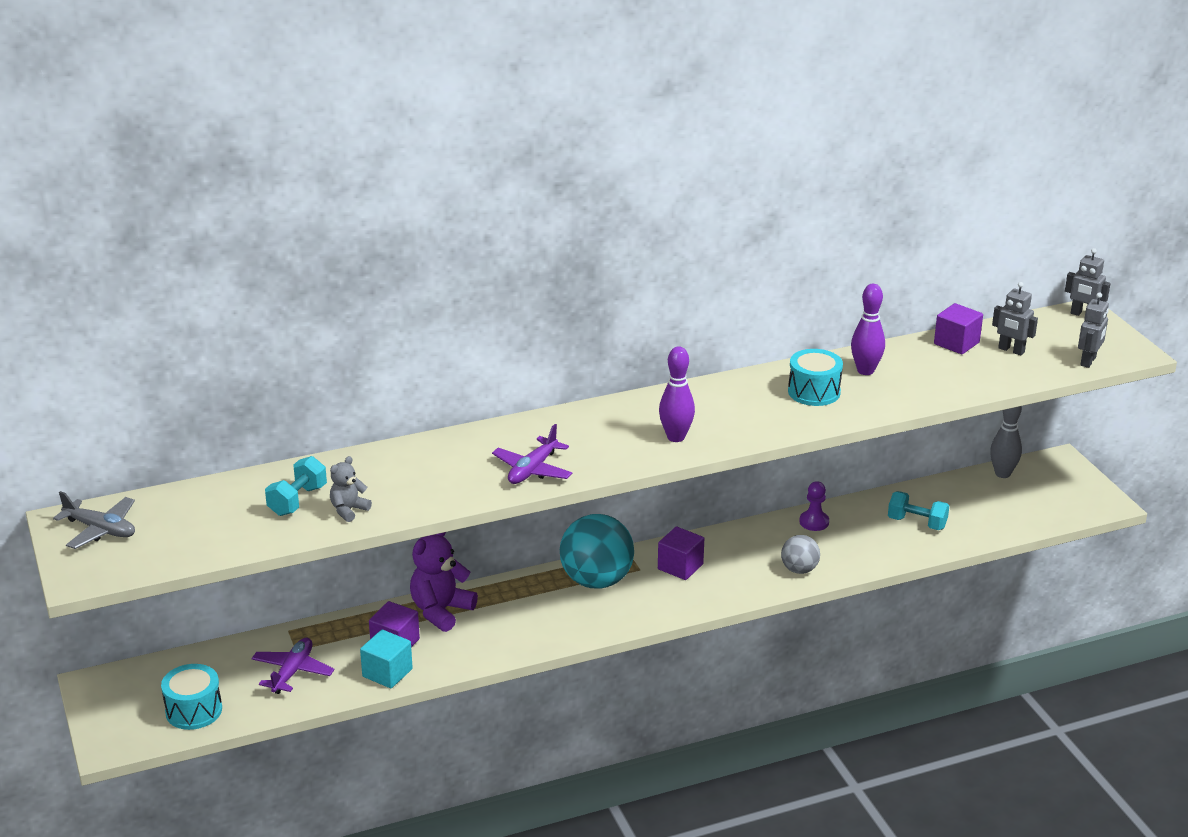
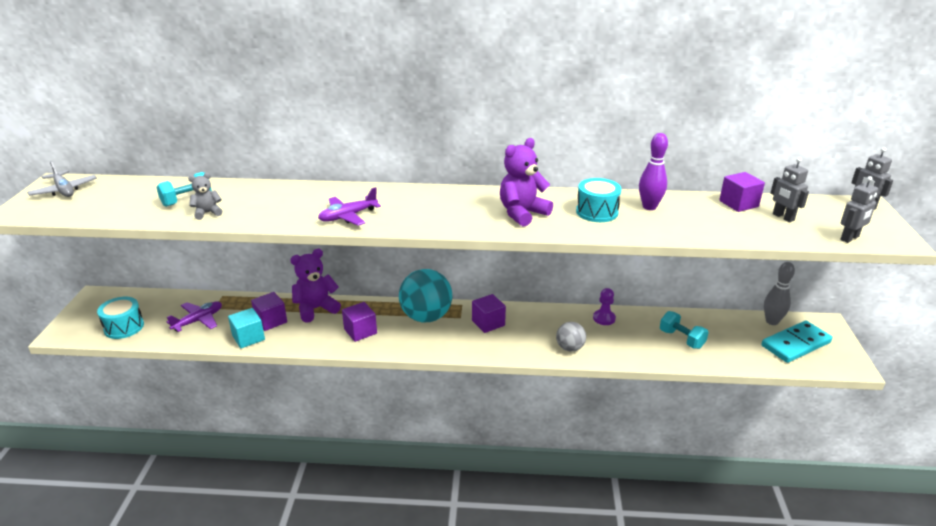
camera: 25 degrees right, 0 degrees up
purple bowling pin [659,346,695,442] -> none
none -> purple cube [342,302,377,342]
none -> purple teddy bear [500,138,553,227]
none -> turquoise domino [761,321,832,363]

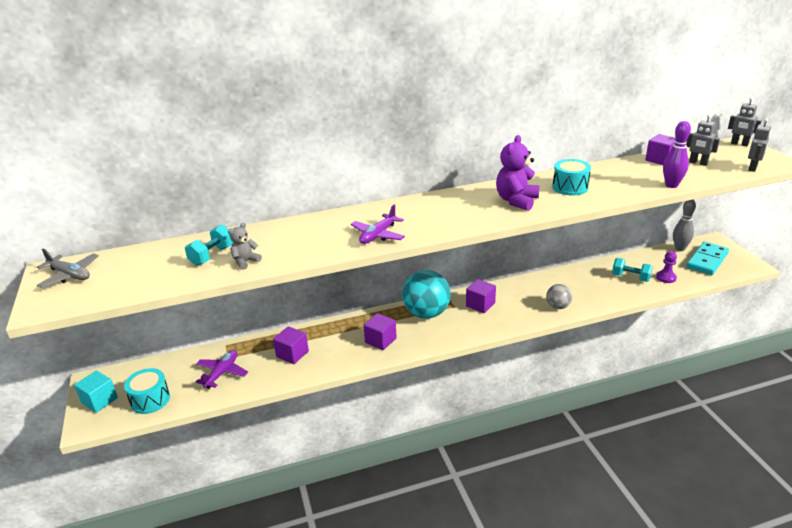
camera: 20 degrees left, 0 degrees up
turquoise cube [228,308,265,348] -> turquoise cube moved to [74,371,118,413]
purple teddy bear [290,249,341,323] -> none
purple pawn [593,288,616,325] -> purple pawn moved to [656,251,677,283]
purple bowling pin [639,133,668,210] -> purple bowling pin moved to [663,121,691,188]

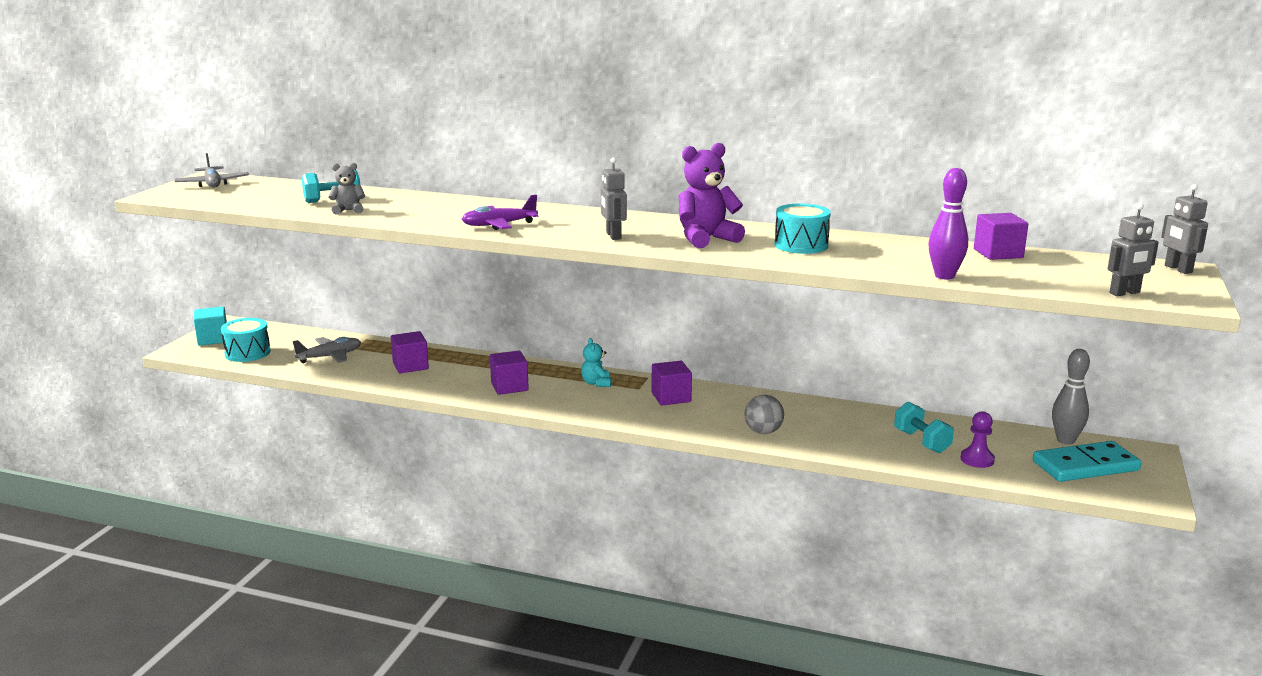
camera: 35 degrees right, 10 degrees down
purple plane [196,350,248,389] -> grey plane [293,337,361,363]
turquoise ball [402,270,451,318] -> turquoise teddy bear [581,338,611,387]
grey robot [686,114,720,166] -> grey robot moved to [601,158,627,240]

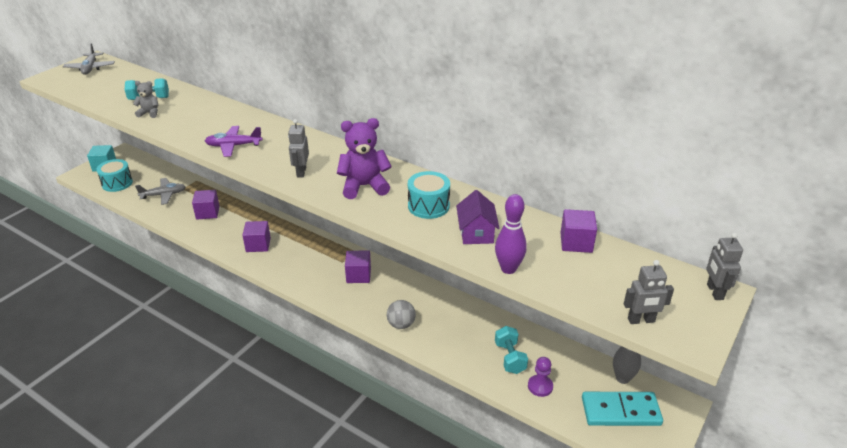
camera: 15 degrees right, 15 degrees up
turquoise teddy bear [581,338,611,387] -> none
none -> purple house [456,190,500,244]

